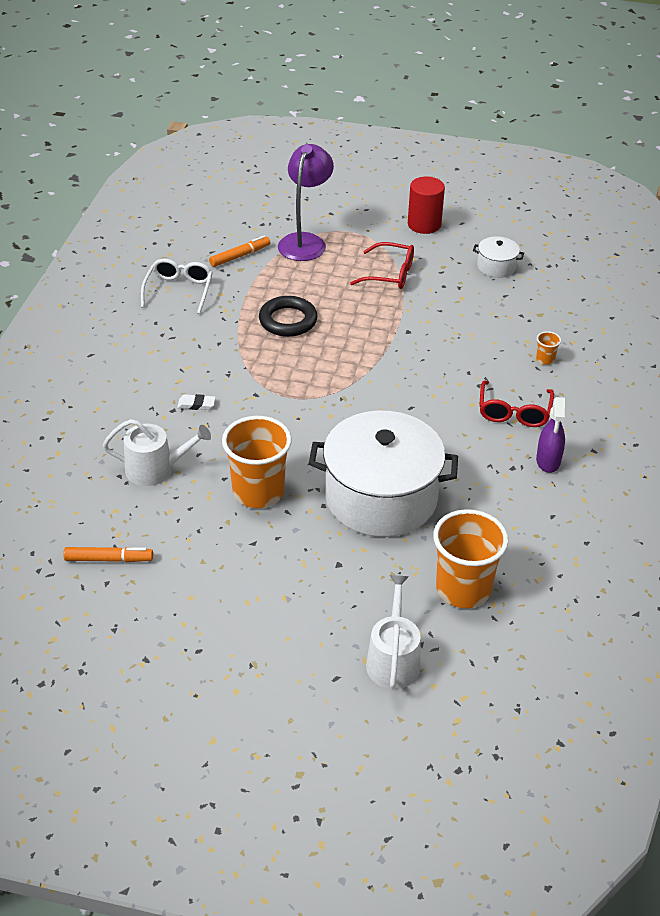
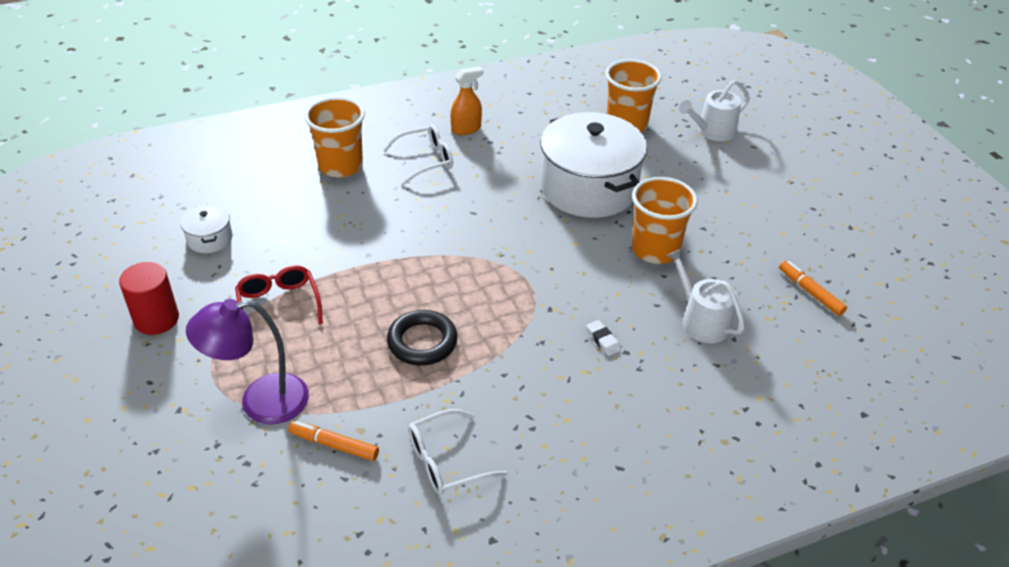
camera: 125 degrees left, 0 degrees up
red glasses [479,381,554,427] -> white glasses [383,124,453,185]
orange cup [536,331,561,365] -> orange cup [304,97,365,178], size x2.46
purple spray bottle [536,397,565,473] -> orange spray bottle [451,67,483,135]

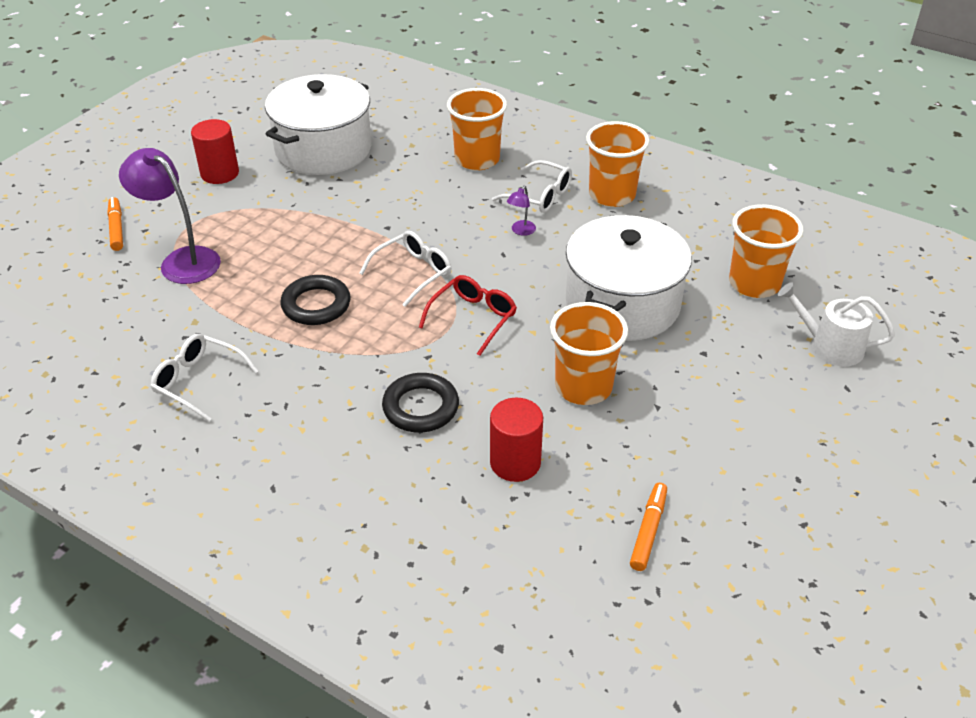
camera: 55 degrees right, 0 degrees up
white pot [181,204,232,253] -> white pot [265,74,371,175], size x2.34
red glasses [235,265,323,340] -> red glasses moved to [419,275,517,356]
orange marker [288,421,379,461] -> orange marker moved to [107,197,123,251]
orange spray bottle [451,67,483,135] -> orange cup [586,121,650,207]
white eraser [586,320,621,356] -> black ring [382,373,459,433]
white watering can [666,249,745,343] -> red cylinder [490,398,543,482]
none -> white glasses [360,231,451,307]
none -> purple lamp [507,186,536,236]

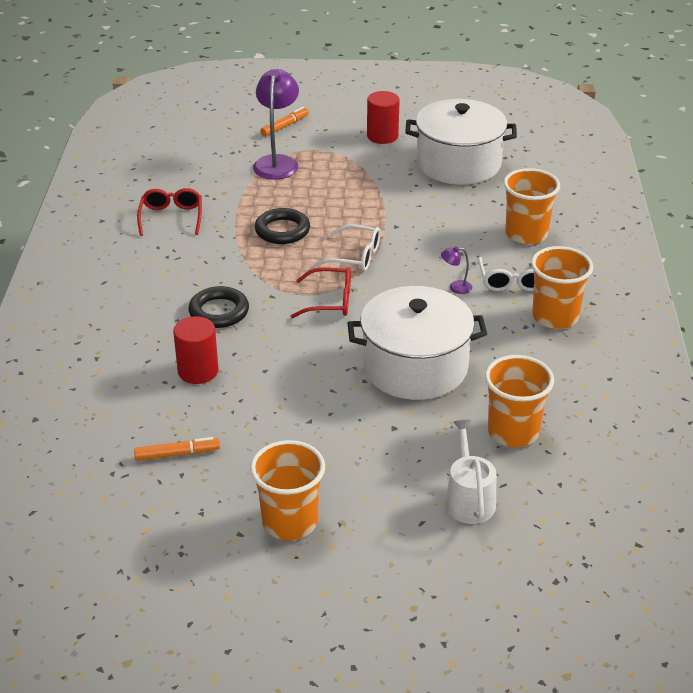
camera: 60 degrees right, 5 degrees down
white glasses [150,334,259,421] -> red glasses [137,188,202,236]
orange cup [550,302,628,405] -> orange cup moved to [250,440,325,540]

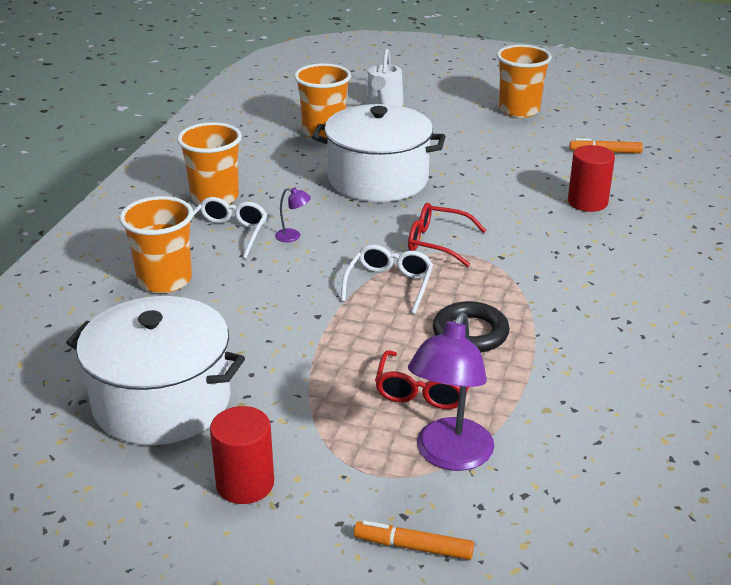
camera: 165 degrees left, 5 degrees down
red glasses [137,188,202,236] -> red glasses moved to [375,350,469,409]
black ring [188,286,249,328] -> none
orange marker [260,107,309,137] -> orange marker turned 45 degrees clockwise [354,520,474,560]
white glasses [313,224,380,271] -> white glasses turned 75 degrees clockwise [341,245,433,314]

